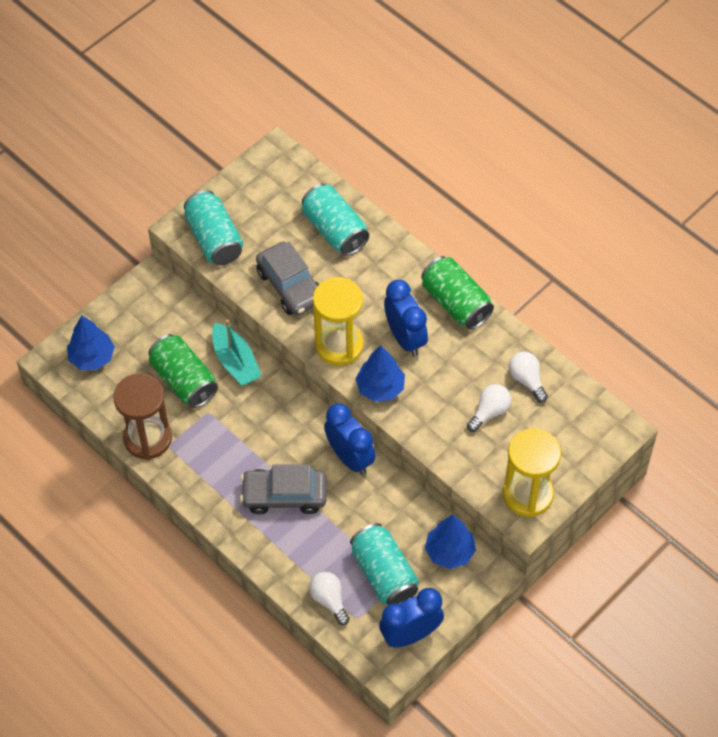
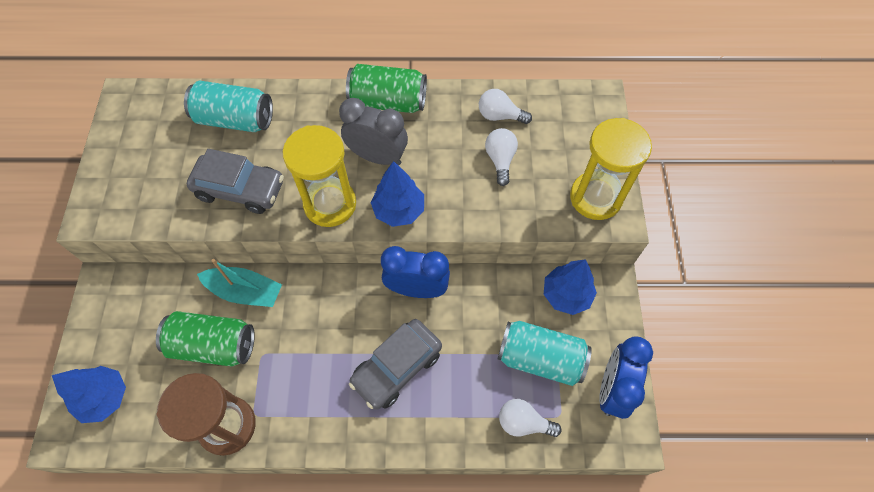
camera: 45 degrees left, 5 degrees up
turquoise can [184,190,243,266] -> none
blue clock [384,280,428,356] -> grey clock [339,98,408,165]

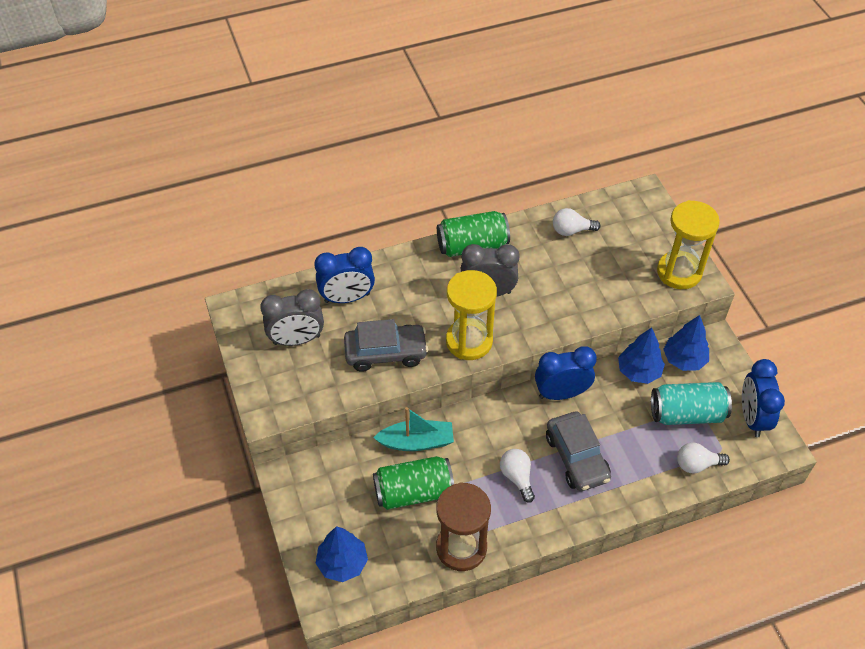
camera: 20 degrees left, 10 degrees down
turquoise can [184,81,273,132] -> blue clock [315,247,375,303]
grey car [349,319,442,410] -> grey car turned 45 degrees counterclockwise [546,412,611,491]
blue tree [371,161,424,227] -> blue tree moved to [618,327,665,384]
white light bulb [485,128,518,186] -> white light bulb moved to [500,449,535,502]
none -> grey clock [260,289,324,346]

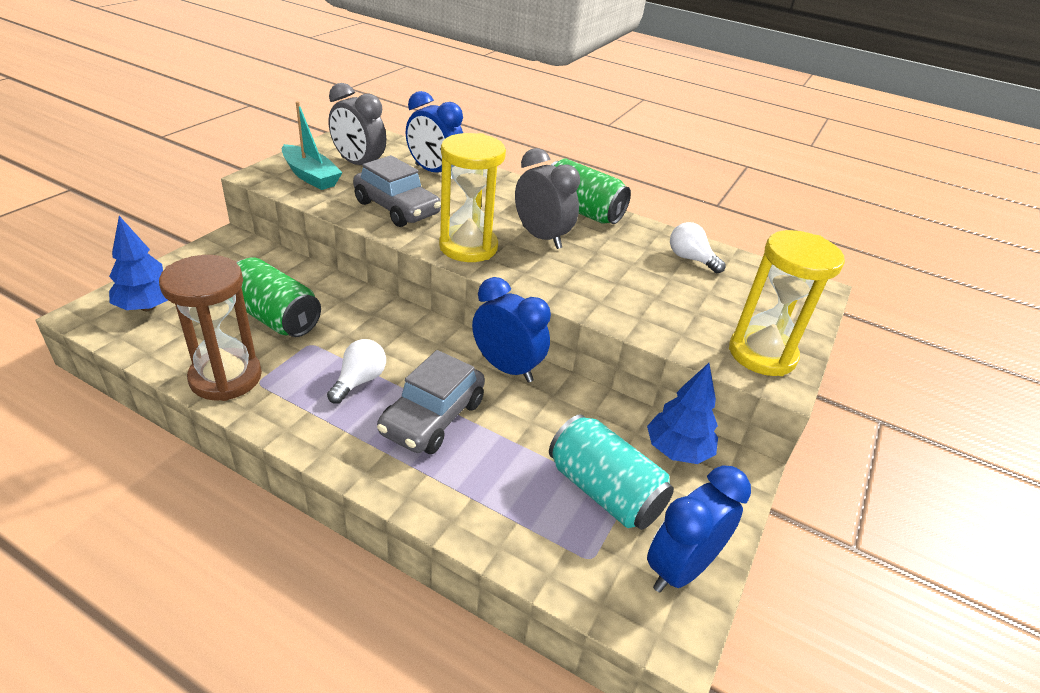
camera: 45 degrees right, 15 degrees down
turquoise boat [373,407,454,451] -> turquoise boat moved to [282,101,343,190]
blue tree [618,327,665,384] -> none
white light bulb [677,443,730,474] -> none

